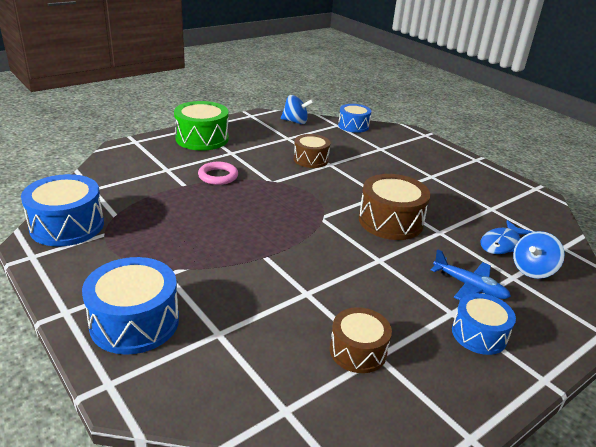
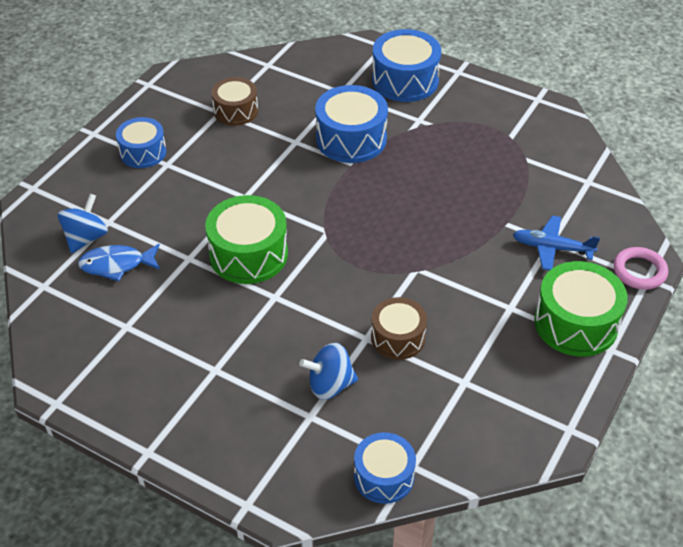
camera: 160 degrees right, 15 degrees up
blue drum [21,174,104,246] -> blue drum moved to [315,85,388,163]
pink ring [198,162,238,185] -> pink ring moved to [613,247,668,290]
blue spinning top [281,95,314,125] -> blue spinning top moved to [299,343,358,400]
brown drum [359,174,430,240] -> green drum [205,195,288,284]
blue plane [431,249,511,300] -> blue plane moved to [513,216,600,270]
blue fish [481,220,532,254] -> blue fish turned 120 degrees counterclockwise [78,244,160,281]

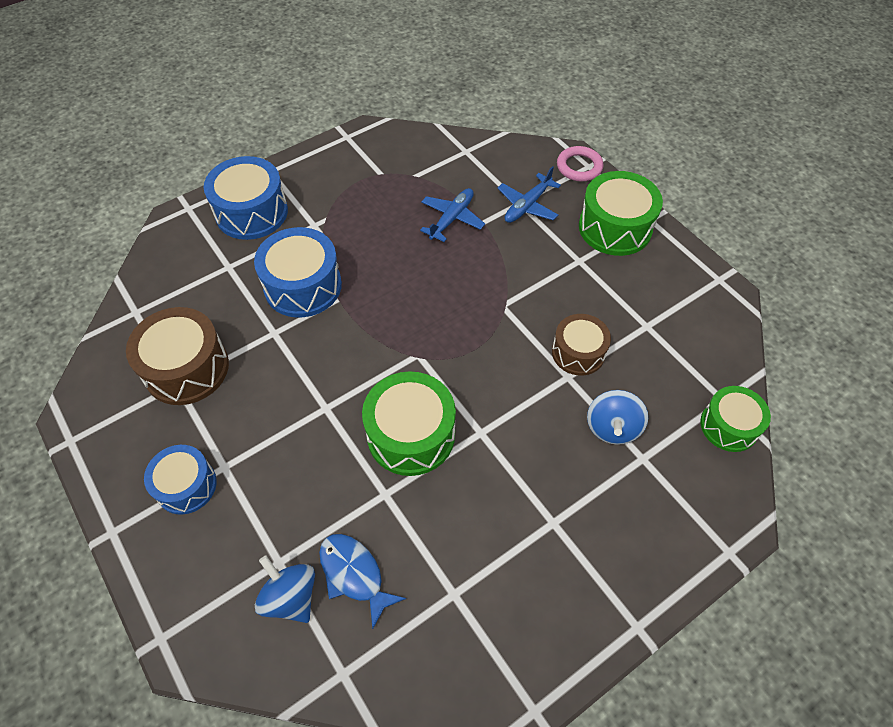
camera: 65 degrees left, 10 degrees up
blue fish [78,244,160,281] -> blue fish turned 120 degrees clockwise [319,534,406,629]
brown drum [211,77,258,126] -> brown drum [126,307,229,405], size x1.55
blue drum [354,432,416,504] -> green drum [700,386,771,452]
none -> blue plane [420,188,485,242]

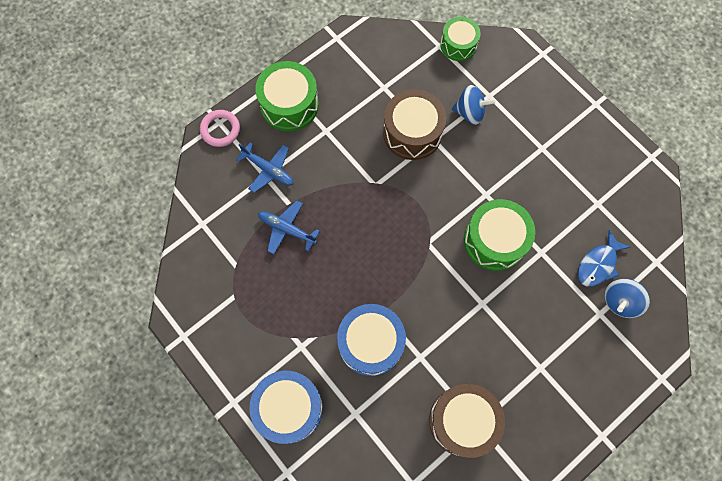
camera: 95 degrees left, 15 degrees up
blue drum [144,445,217,515] -> none
brown drum [552,314,611,375] -> brown drum [383,89,446,160], size x1.55

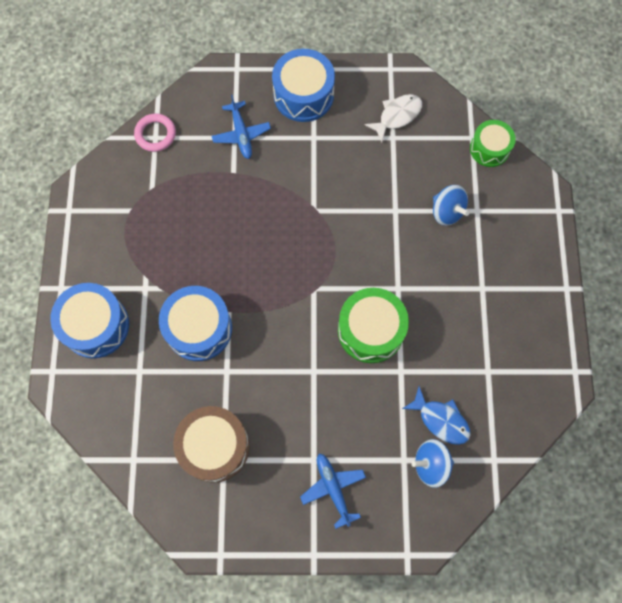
camera: 40 degrees right, 0 degrees up
pink ring [200,110,240,147] -> pink ring moved to [134,114,176,152]
green drum [255,61,319,131] -> blue drum [272,49,335,122]
blue plane [258,200,320,254] -> blue plane moved to [300,453,366,529]
brown drum [383,89,446,160] -> none
blue fish [577,230,631,287] -> blue fish turned 135 degrees counterclockwise [402,387,471,445]
none -> white fish [364,94,422,142]

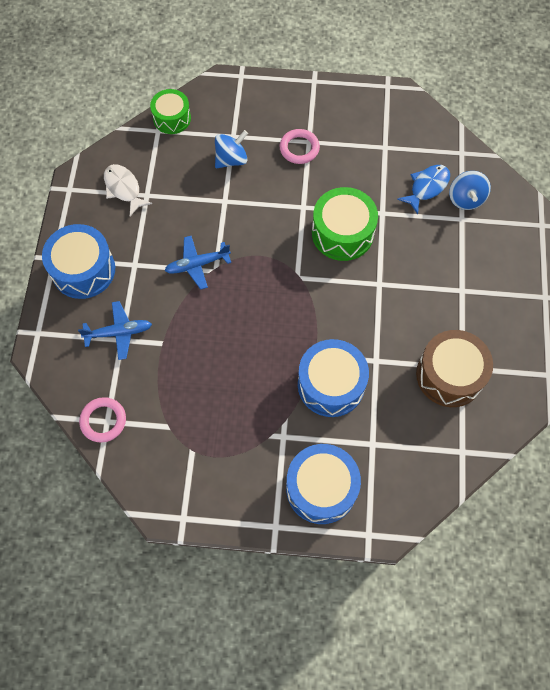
camera: 85 degrees left, 5 degrees down
blue plane [300,453,366,529] -> blue plane moved to [164,236,231,290]
none -> pink ring [280,129,320,164]

